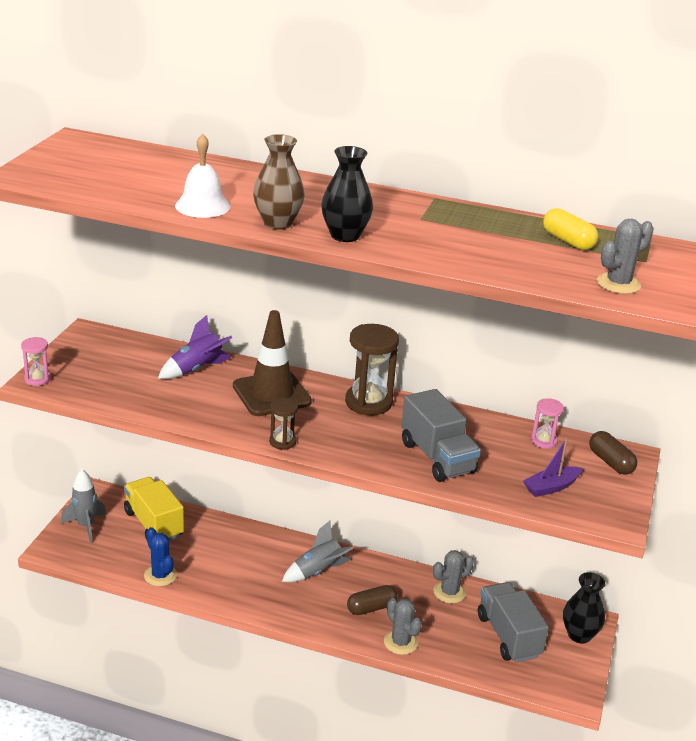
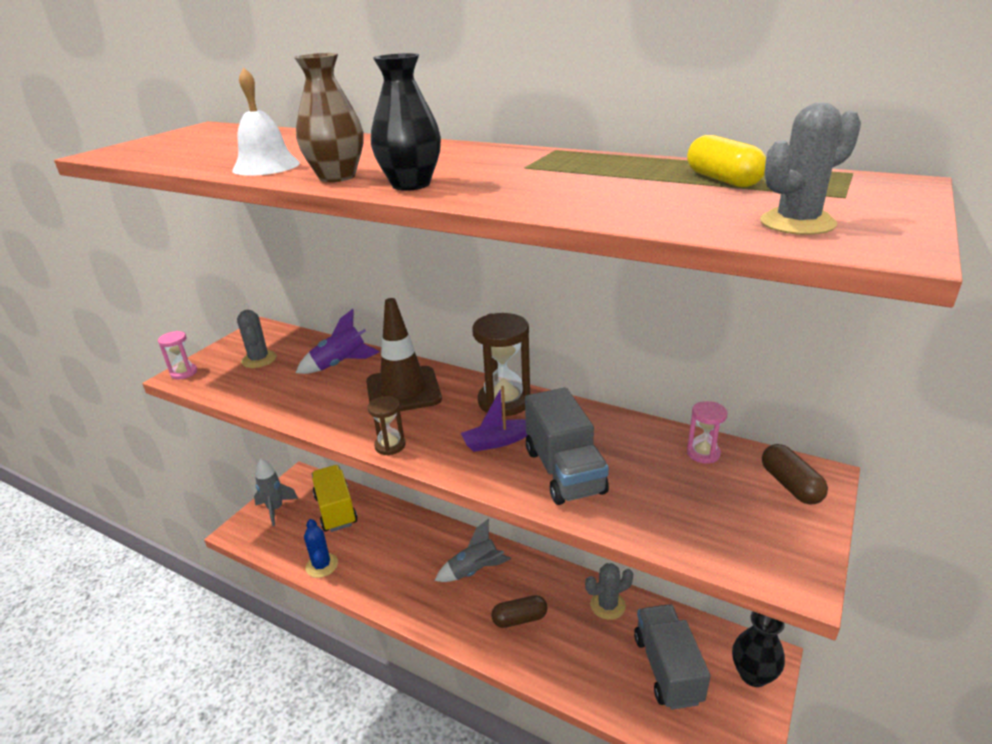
camera: 15 degrees right, 0 degrees up
grey cactus [384,598,422,655] -> grey cactus moved to [237,310,277,368]
purple boat [523,438,583,497] -> purple boat moved to [461,386,528,452]

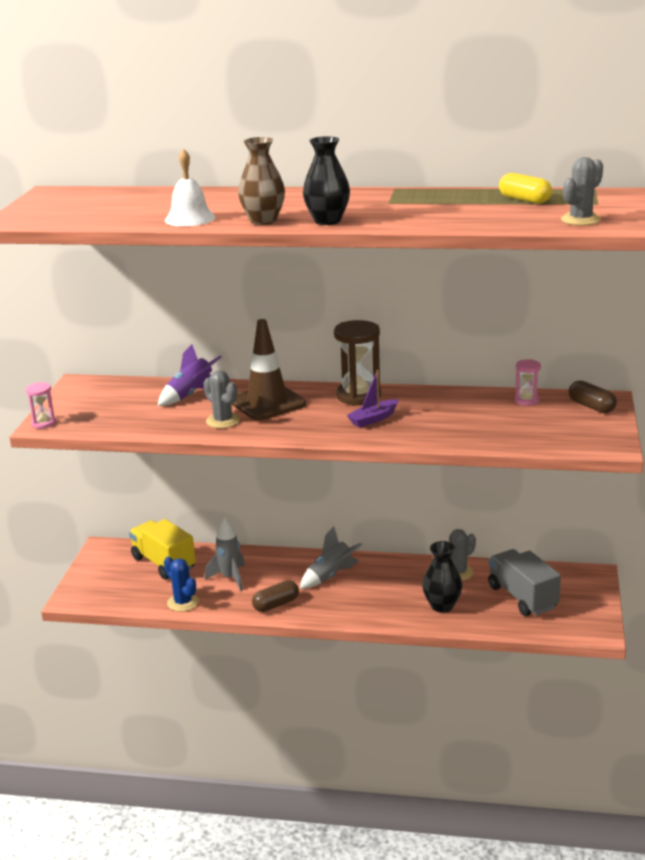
camera: 20 degrees left, 5 degrees down
grey cactus [237,310,277,368] -> grey cactus moved to [203,370,240,429]
grey rocket [254,458,298,526] -> grey rocket moved to [205,518,245,591]
brown hourglass [368,396,406,455] -> none
brown capsule [491,595,547,628] -> brown capsule moved to [252,580,299,612]
grey truck [525,388,609,505] -> none
black vase [732,612,785,687] -> black vase moved to [422,541,462,613]

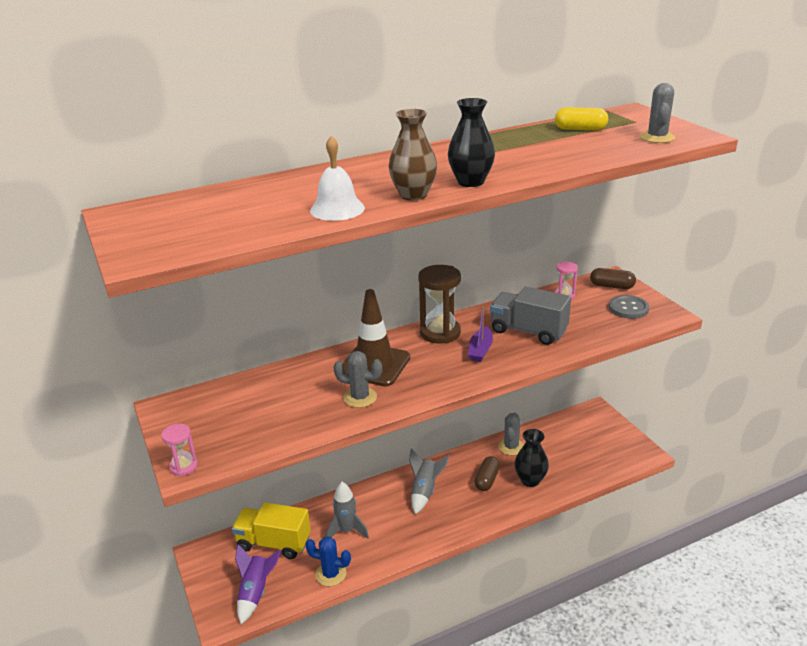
camera: 35 degrees left, 5 degrees up
purple rocket [158,344,222,406] -> purple rocket moved to [235,544,281,624]
brown capsule [252,580,299,612] -> brown capsule moved to [474,456,500,491]
grey truck [488,549,561,616] -> grey truck moved to [490,286,571,345]
none -> grey button [609,295,649,319]

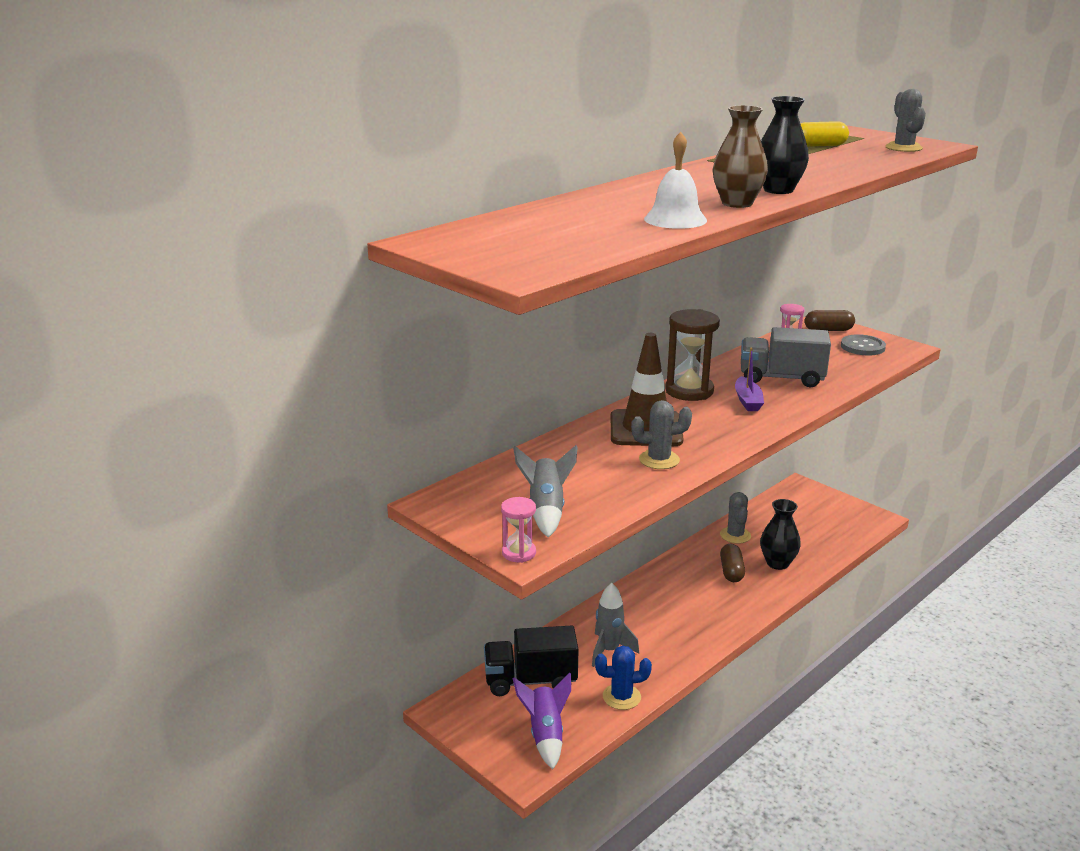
camera: 20 degrees left, 5 degrees down
yellow truck [232,502,311,559] -> black truck [484,626,579,696]
grey rocket [409,448,450,514] -> grey rocket moved to [513,445,578,538]

